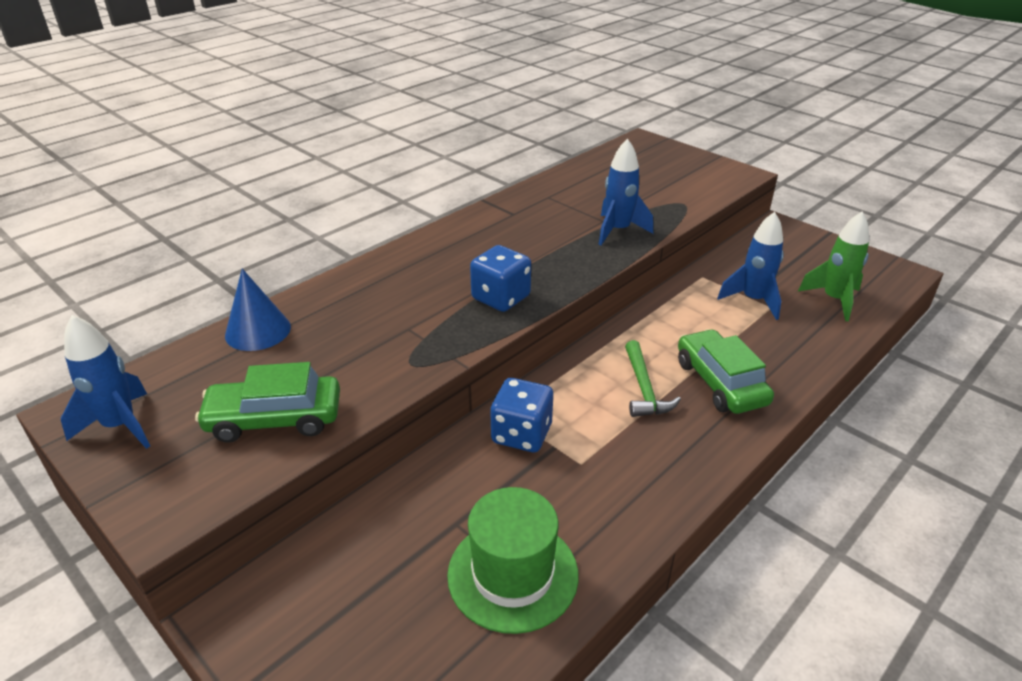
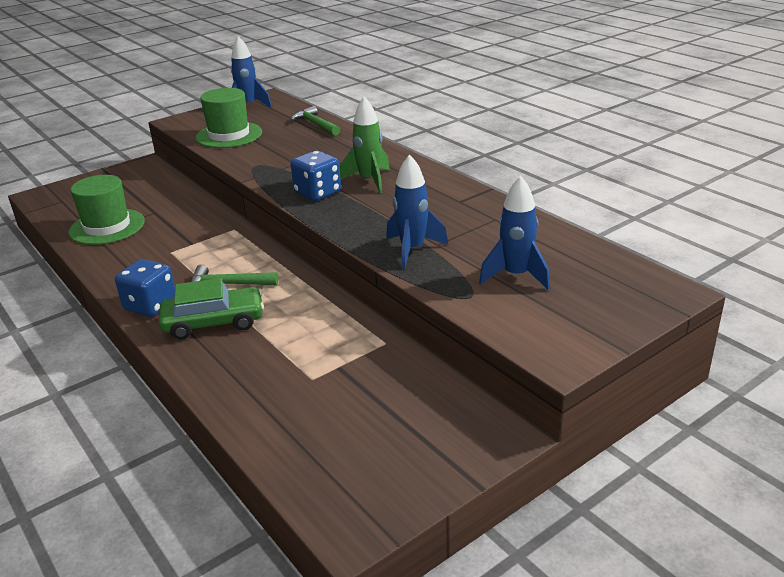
camera: 100 degrees right, 5 degrees down
green car [195,362,340,443] -> green hat [196,88,262,148]
blue cone [225,269,291,351] -> green hammer [291,106,340,136]
blue dice [490,378,553,452] -> blue dice moved to [115,259,175,317]
blue rocket [717,212,784,320] -> blue rocket moved to [479,176,550,290]
green rocket [798,212,869,321] -> green rocket moved to [340,97,390,193]

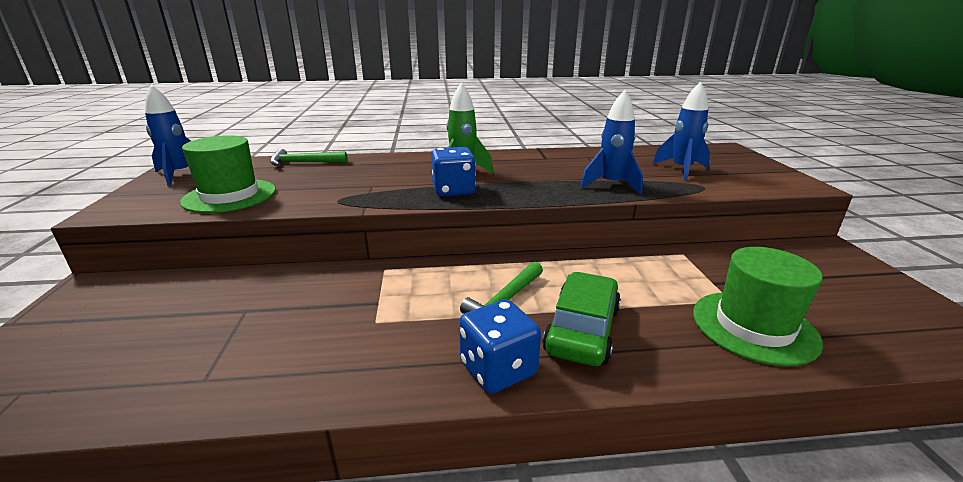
camera: 60 degrees left, 5 degrees down
green hat [69,175,145,245] -> green hat moved to [693,247,823,366]

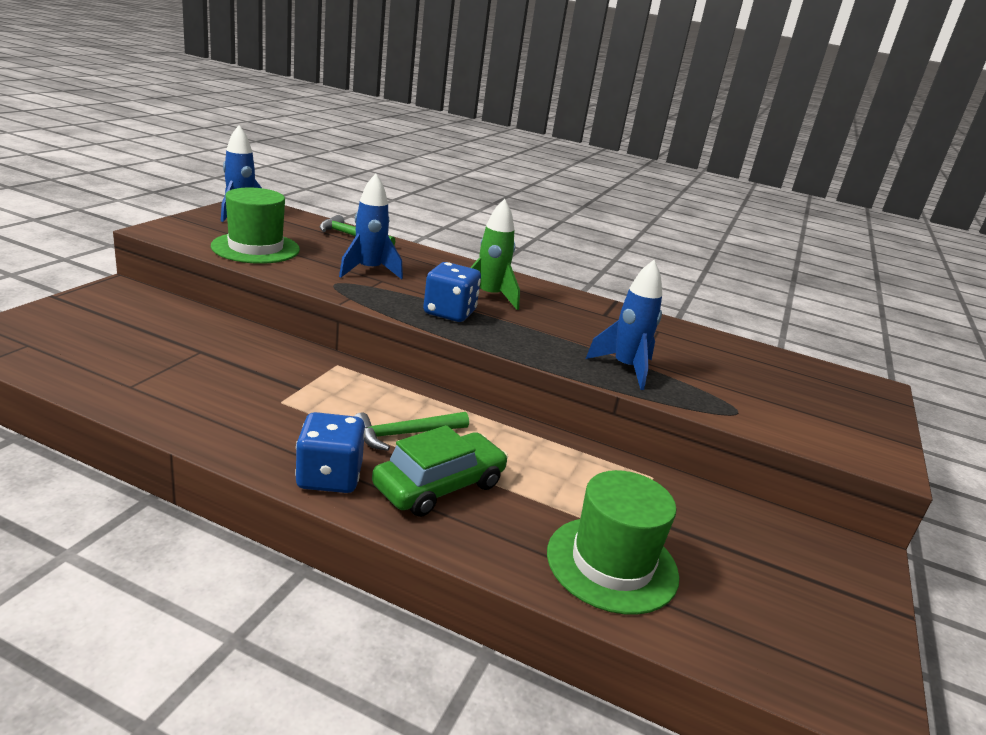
camera: 25 degrees right, 0 degrees up
blue rocket [653,82,710,180] -> blue rocket moved to [339,174,403,279]

